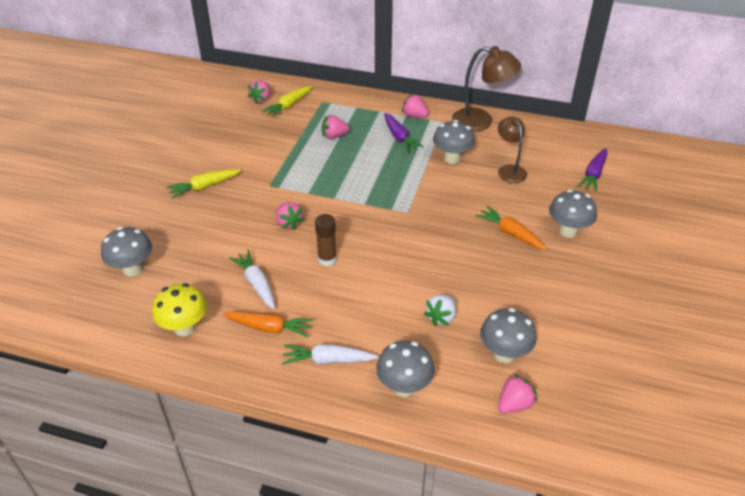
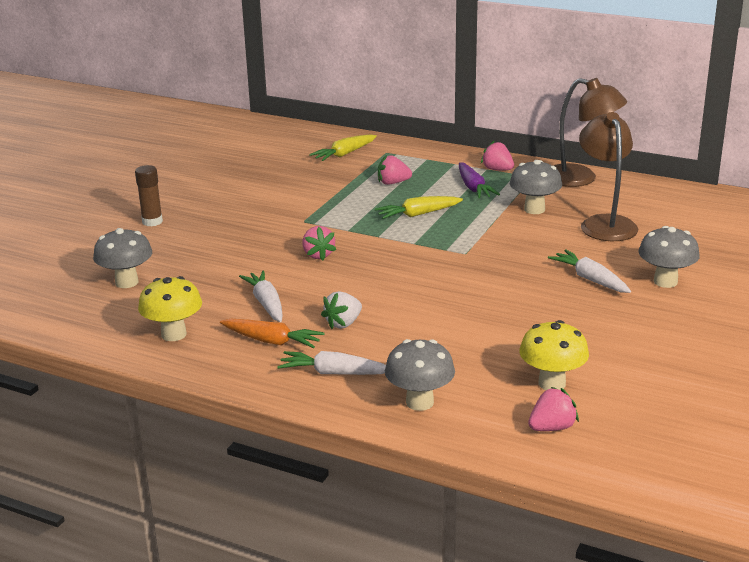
camera: 10 degrees right, 15 degrees down
yellow carrot [166,169,241,199] -> yellow carrot moved to [375,196,463,219]
pink strawberry [248,80,270,104] -> none
brown glue stick [315,214,337,266] -> brown glue stick moved to [135,165,163,226]
white strawberry [424,295,456,326] -> white strawberry moved to [321,291,362,329]
orange carrot [475,206,547,250] -> white carrot [548,249,631,293]
grey mushroom [480,308,537,363] -> yellow mushroom [519,320,589,390]
brown lamp [498,117,527,183] -> brown lamp [579,112,638,241], size x1.52
purple carrot [577,148,608,192] -> none

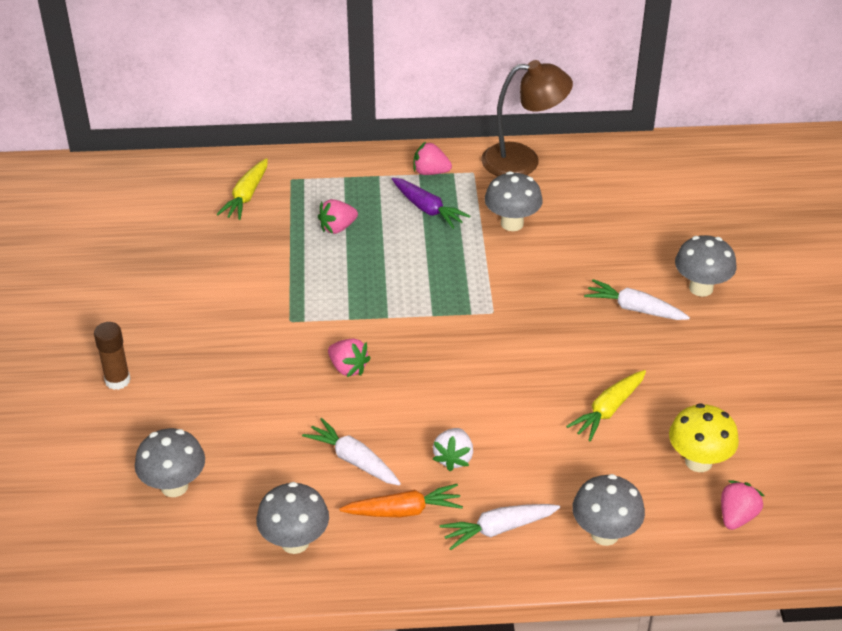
camera: 30 degrees left, 15 degrees up
yellow mushroom [138,276,202,341] -> grey mushroom [256,482,329,554]
yellow carrot [375,196,463,219] -> yellow carrot moved to [566,370,646,441]
brown lamp [579,112,638,241] -> none

